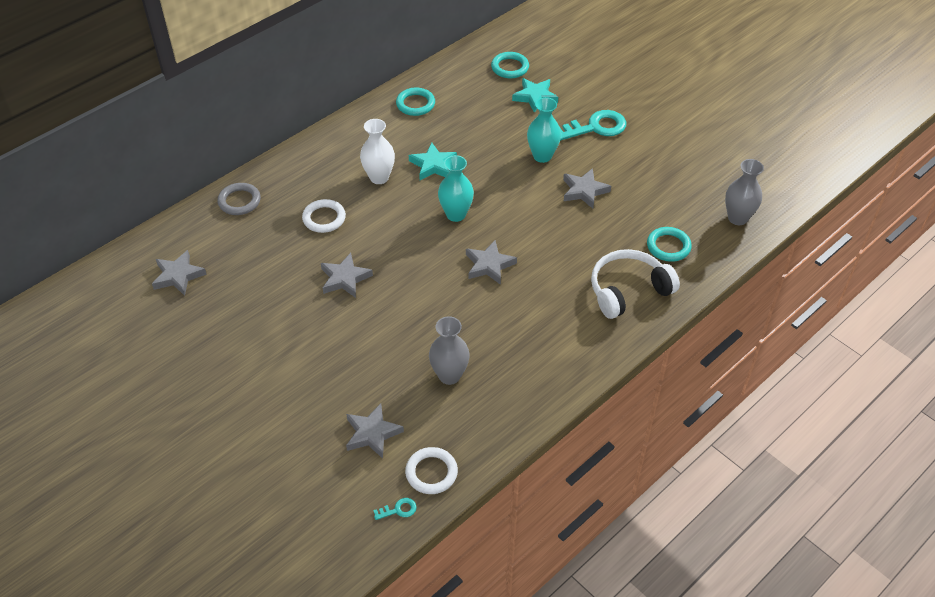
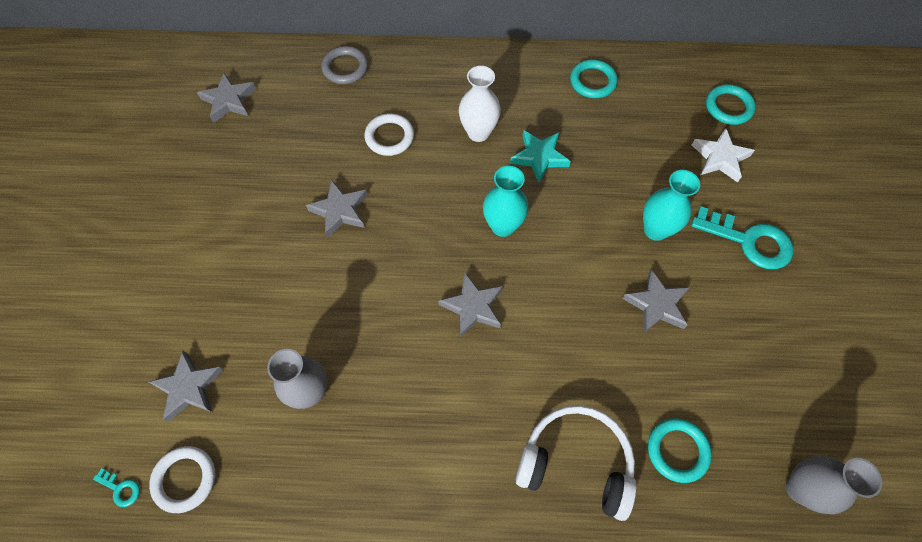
camera: 45 degrees right, 15 degrees up
turquoise star [512,78,558,113] -> white star [692,128,755,182]

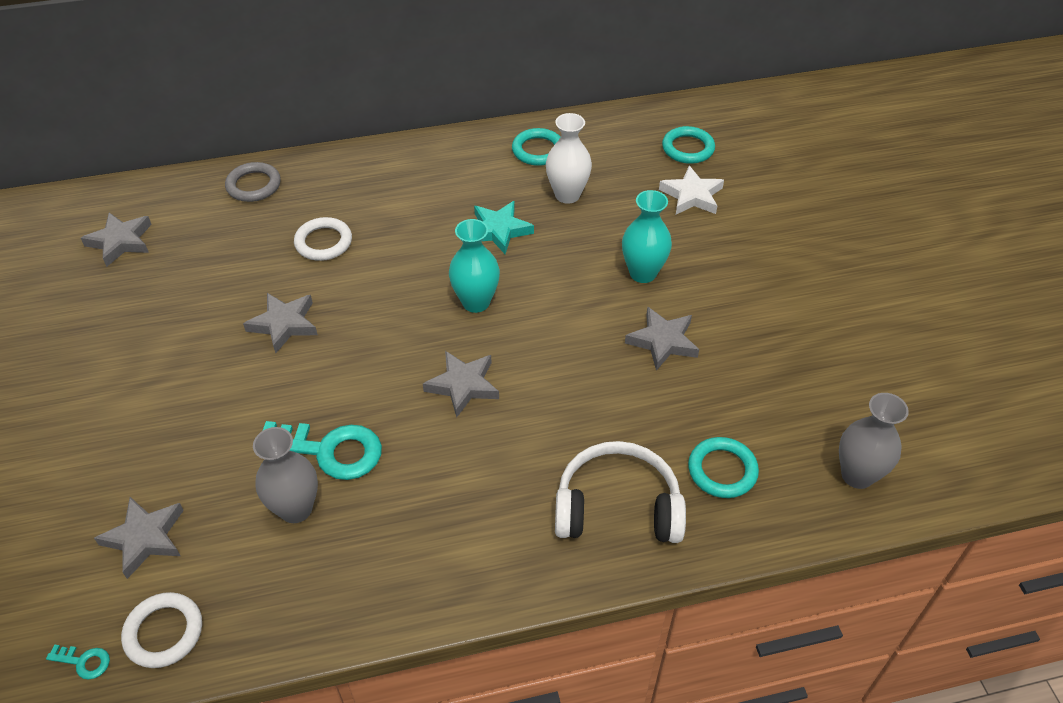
camera: 15 degrees left, 15 degrees down
white vase [459,66,501,142] -> white vase moved to [546,113,592,204]
turquoise key [691,206,793,269] -> turquoise key moved to [263,421,382,480]

